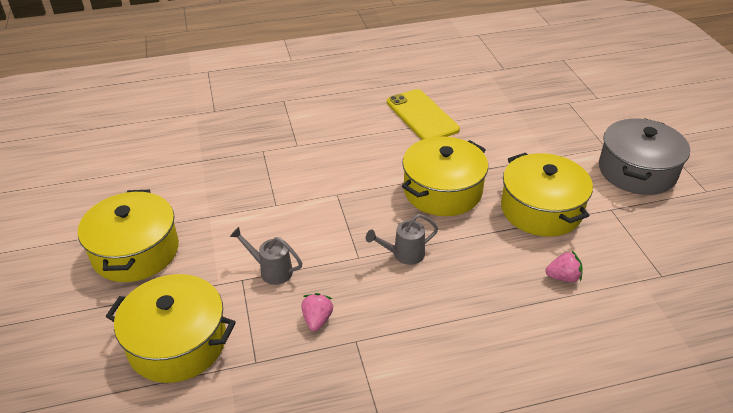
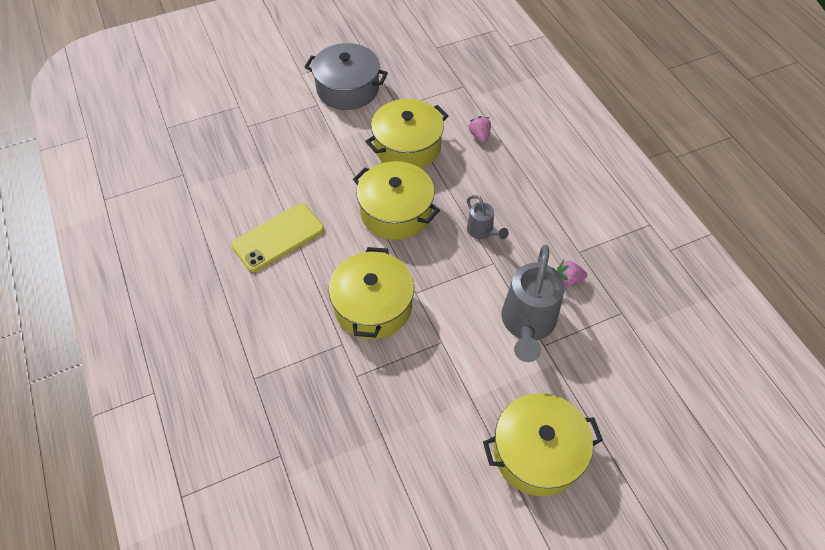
camera: 100 degrees left, 15 degrees up
yellow pot [106,274,236,383] -> yellow pot moved to [328,247,414,339]
grey watering can [230,227,302,285] -> grey watering can [501,245,565,362], size x1.96

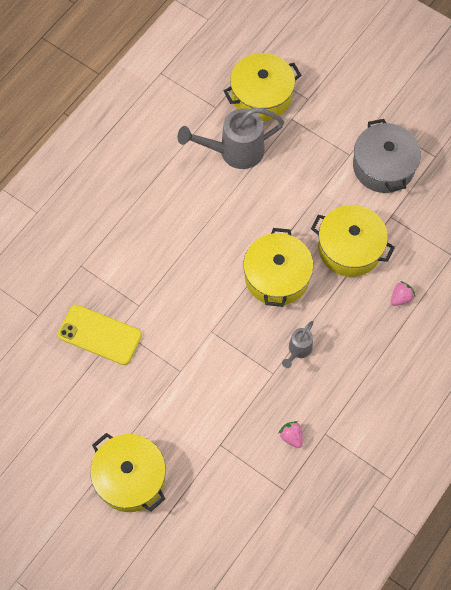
camera: 60 degrees right, 10 degrees up
yellow phone [231,203,324,272] -> yellow phone moved to [58,304,142,365]
yellow pot [328,247,414,339] -> yellow pot moved to [224,53,301,121]
grey watering can [501,245,565,362] -> grey watering can moved to [178,108,284,169]

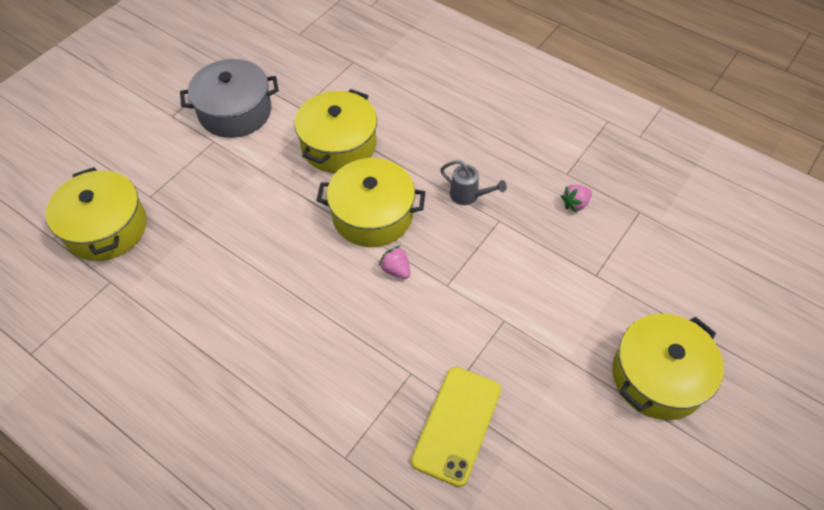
camera: 90 degrees left, 10 degrees down
grey watering can [178,108,284,169] -> none
pink strawberry [391,281,415,306] -> pink strawberry moved to [379,246,410,279]

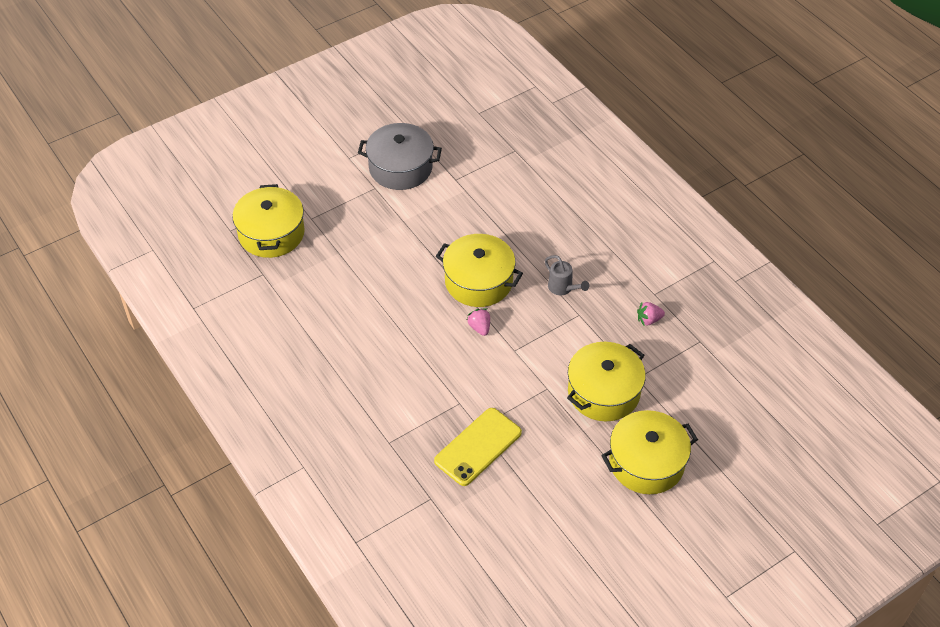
camera: 20 degrees right, 5 degrees down
yellow pot [295,89,377,173] -> yellow pot moved to [567,342,646,421]

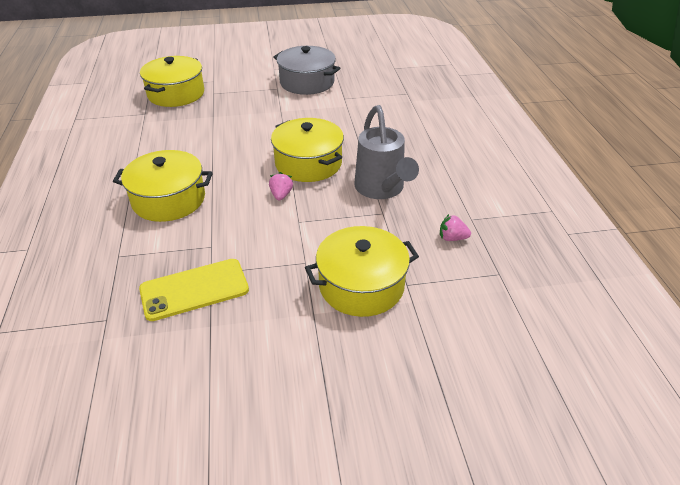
camera: 25 degrees right, 10 degrees down
grey watering can [545,255,589,295] -> grey watering can [354,105,419,199], size x1.96
yellow pot [601,410,698,494] -> yellow pot moved to [113,150,213,222]

